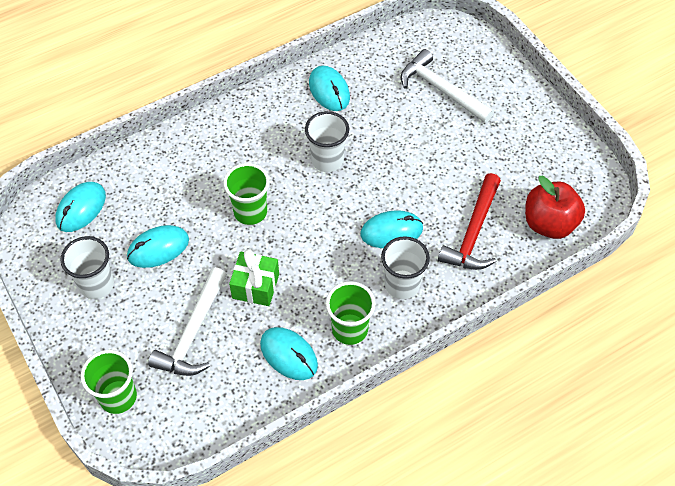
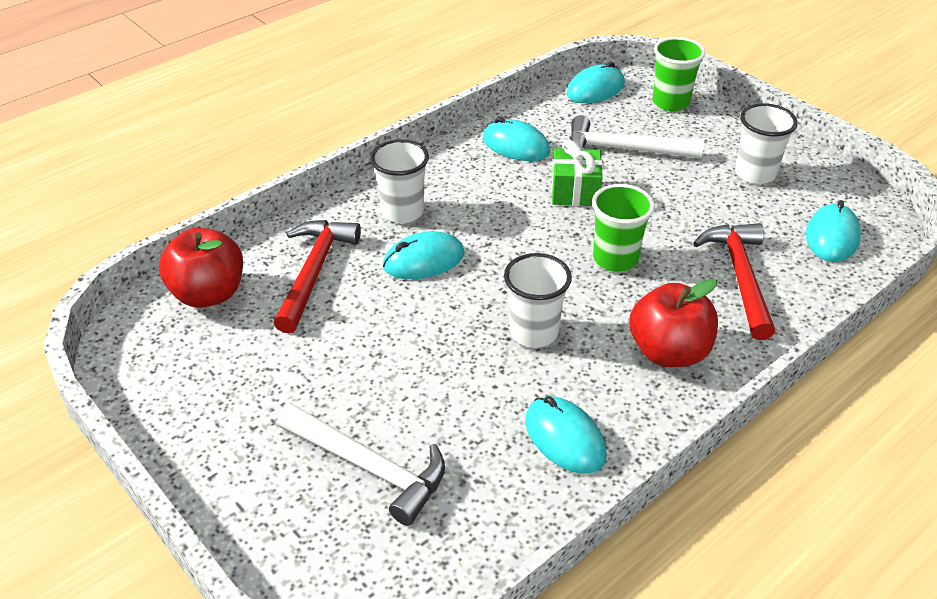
camera: 170 degrees right, 15 degrees down
turquoise mouse [127,225,189,268] -> turquoise mouse moved to [566,62,625,103]
white hammer [148,267,227,376] -> white hammer turned 90 degrees counterclockwise [570,115,704,158]
green cup [326,281,375,345] -> none
none -> red apple [629,279,718,367]
none -> red hammer [693,223,775,340]

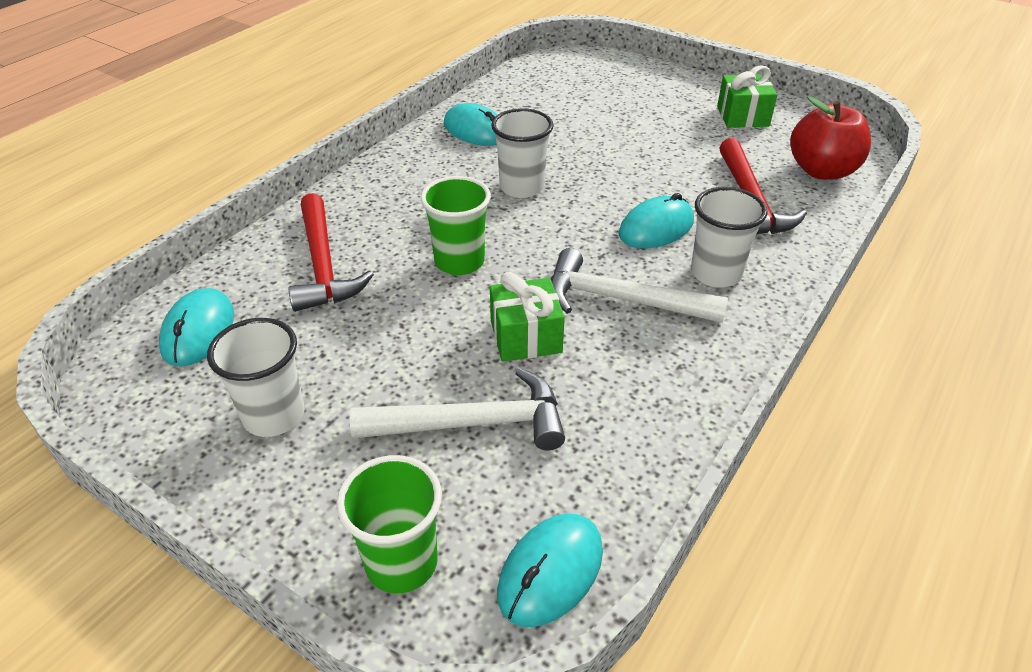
camera: 165 degrees right, 0 degrees up
white hammer [277,403,445,526] -> white hammer moved to [550,248,728,323]
turquoise mouse [483,117,550,161] -> none
red apple [629,279,718,367] -> none
none -> green gift [717,65,777,128]

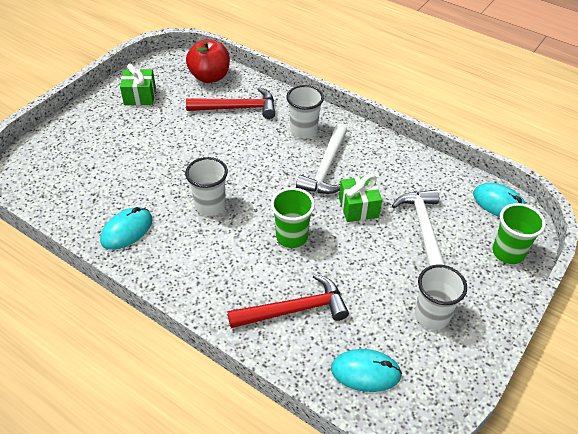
camera: 90 degrees left, 5 degrees up
turquoise mouse [619,193,694,248] -> none

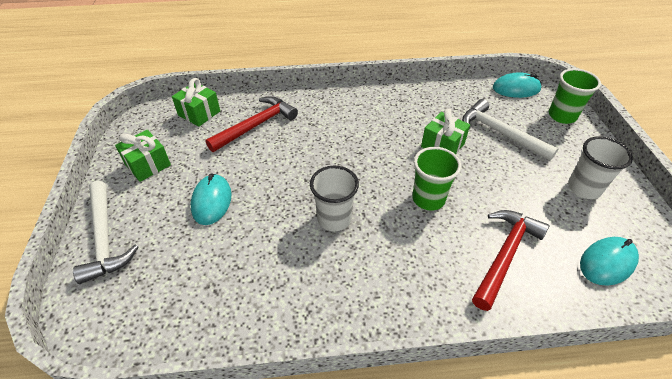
camera: 40 degrees left, 0 degrees up
turquoise mouse [100,207,153,250] -> turquoise mouse moved to [191,173,232,225]
red apple [186,39,230,83] -> green gift [172,78,220,127]
white cup [286,85,324,139] -> none
white hammer [296,124,348,194] -> white hammer moved to [73,181,139,284]

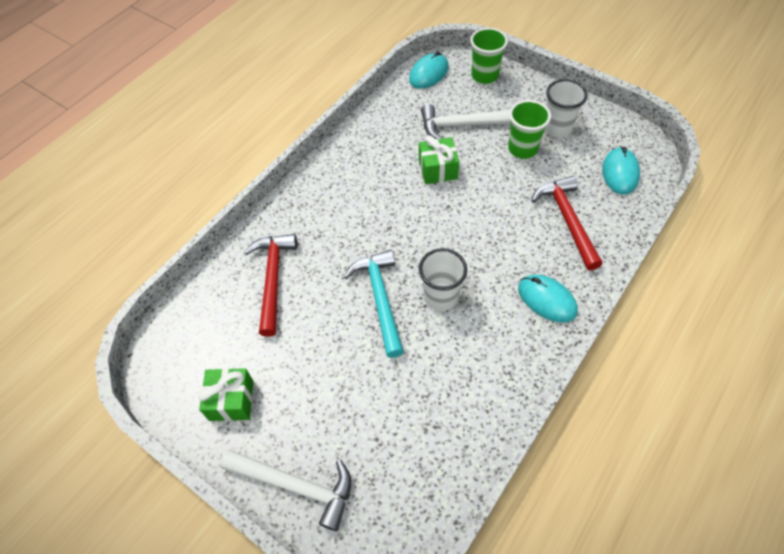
camera: 45 degrees left, 10 degrees up
green gift [172,78,220,127] -> none
turquoise mouse [191,173,232,225] -> turquoise mouse moved to [518,275,578,322]
green cup [412,147,461,211] -> green cup moved to [508,100,551,159]
none -> turquoise hammer [344,250,404,358]

